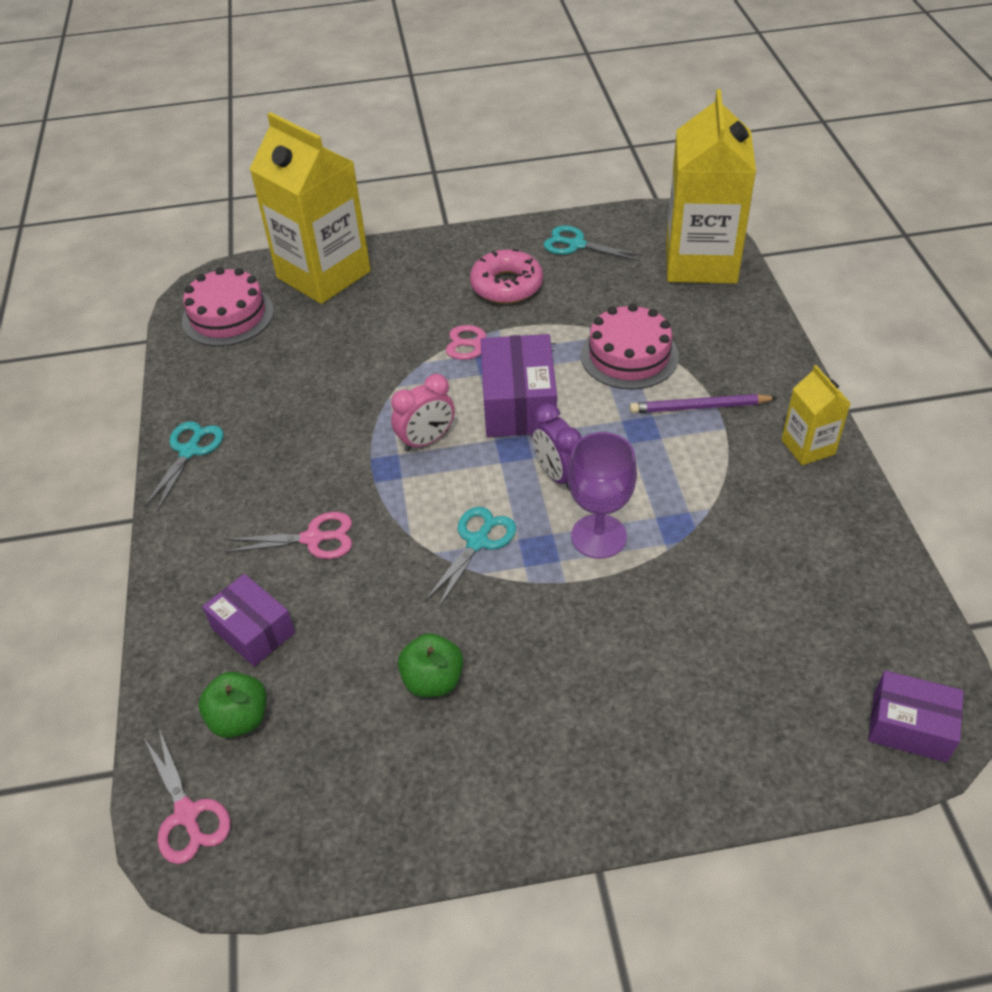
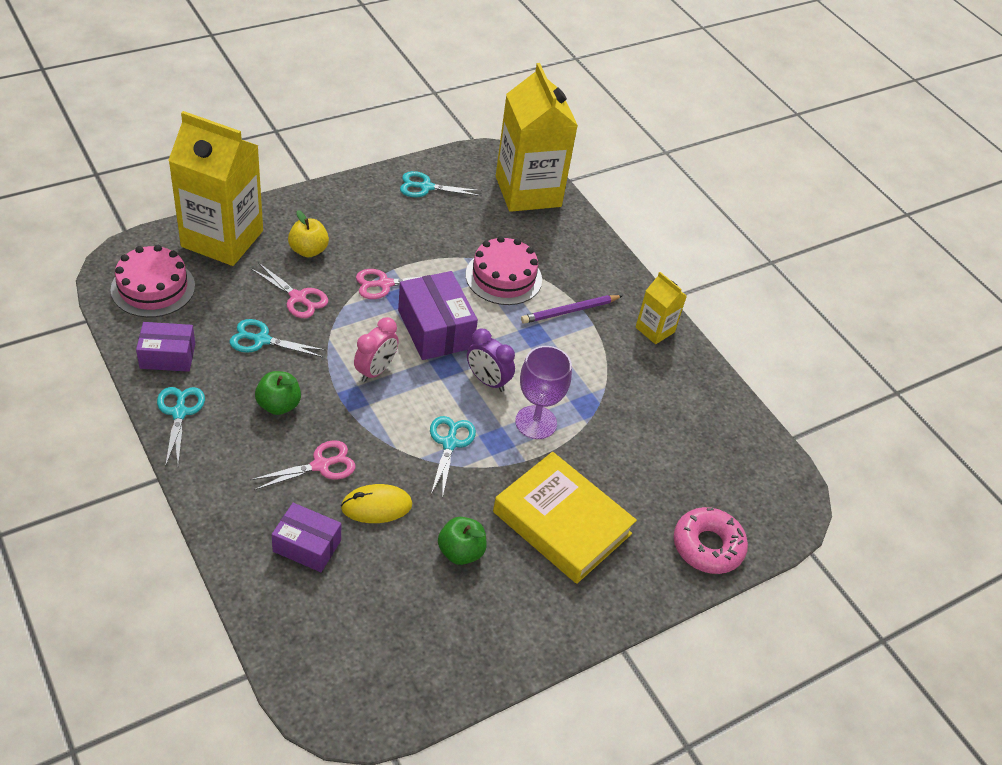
camera: 30 degrees left, 0 degrees up
pink scissors [144,729,231,864] -> pink scissors moved to [250,262,328,318]
green apple [199,672,266,738] -> green apple moved to [255,371,301,415]
pink donut [470,249,543,304] -> pink donut moved to [674,507,748,574]
purple box [868,670,964,762] -> purple box moved to [136,322,195,372]
none -> turquoise scissors [230,319,325,357]
none -> yellow apple [288,210,329,257]
none -> yellow mouse [341,484,412,523]
none -> yellow book [493,452,637,584]

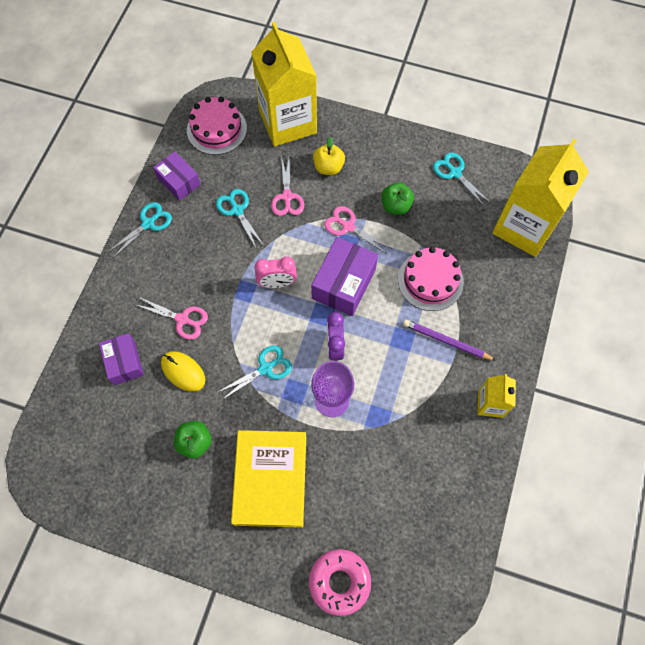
camera: 55 degrees right, 20 degrees up
green apple [255,371,301,415] -> green apple moved to [381,183,414,215]

